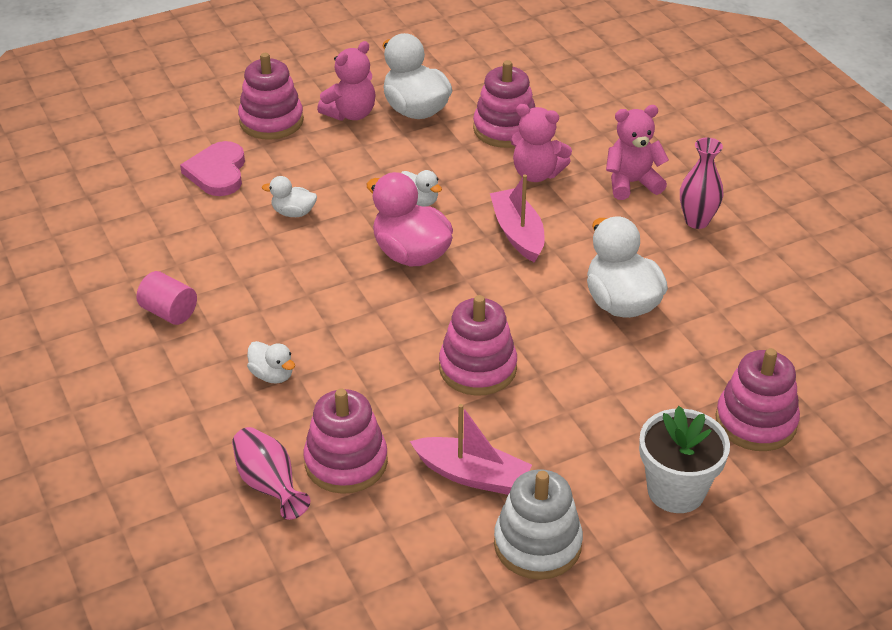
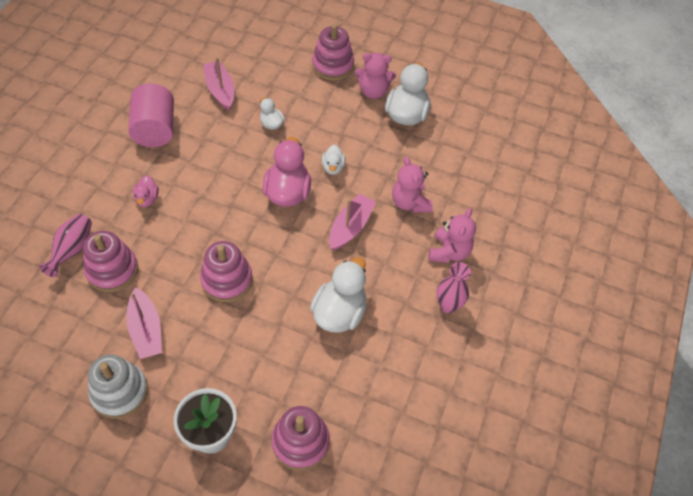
camera: 45 degrees right, 15 degrees up
pink cylinder [136,271,197,325] -> pink cylinder [128,84,174,147], size x1.72
pink heart [180,141,245,196] -> none
white duck [247,341,295,383] -> pink duck [133,175,159,207]
pink stacking toy [473,60,535,148] -> none
pink teddy bear [606,105,669,200] -> pink teddy bear turned 75 degrees clockwise [429,208,476,263]
none -> pink boat [203,57,235,110]

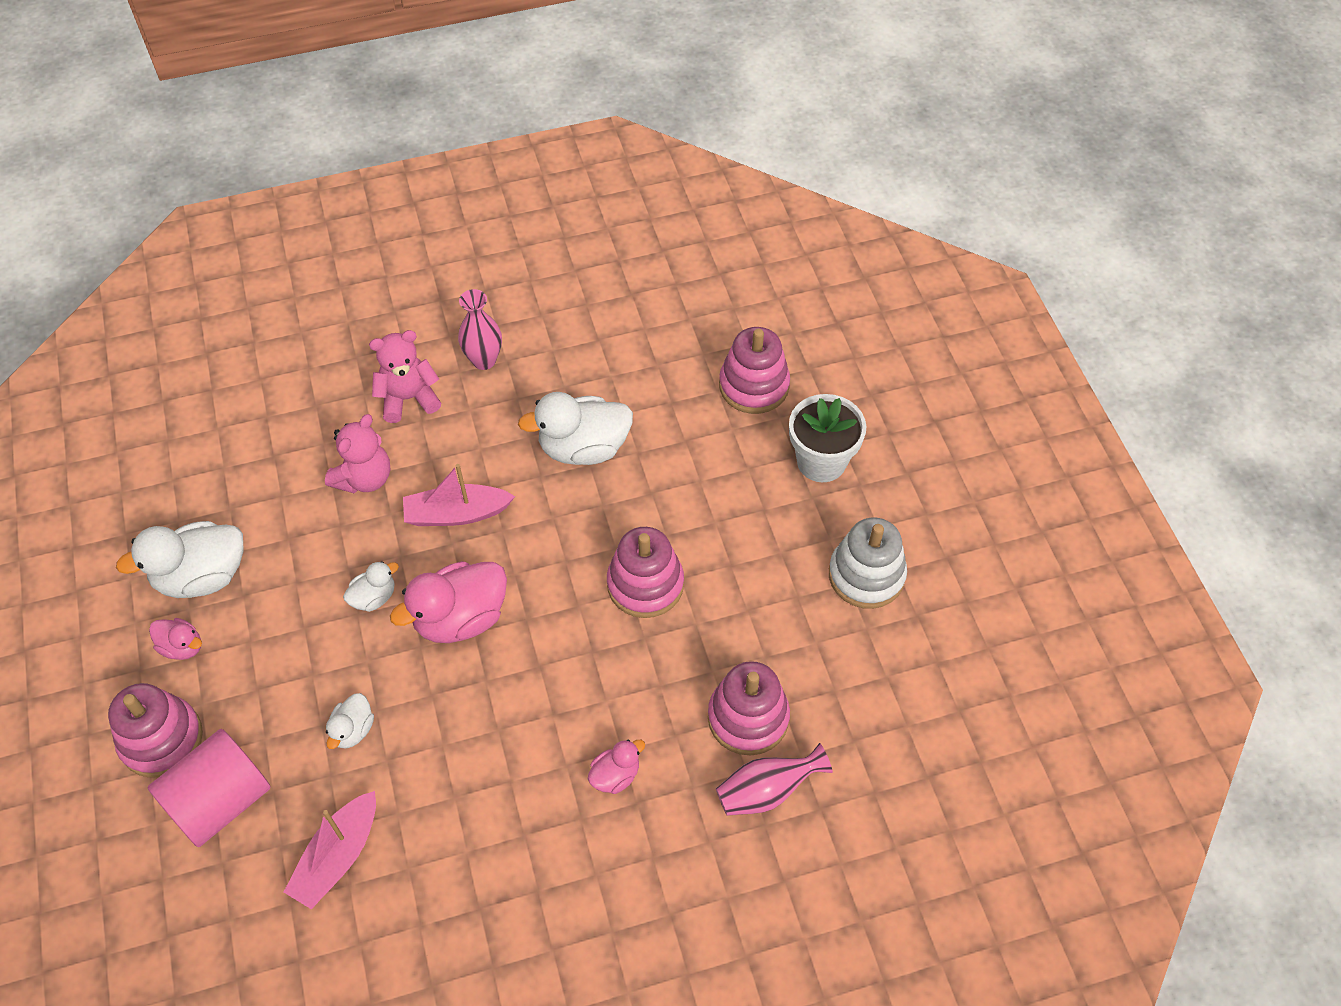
camera: 125 degrees left, 0 degrees up
pink boat [126,287,162,359] -> none
pink cylinder [128,84,174,147] -> pink cylinder moved to [148,729,271,847]
pink teddy bear [355,53,396,99] -> pink duck [149,618,202,660]

